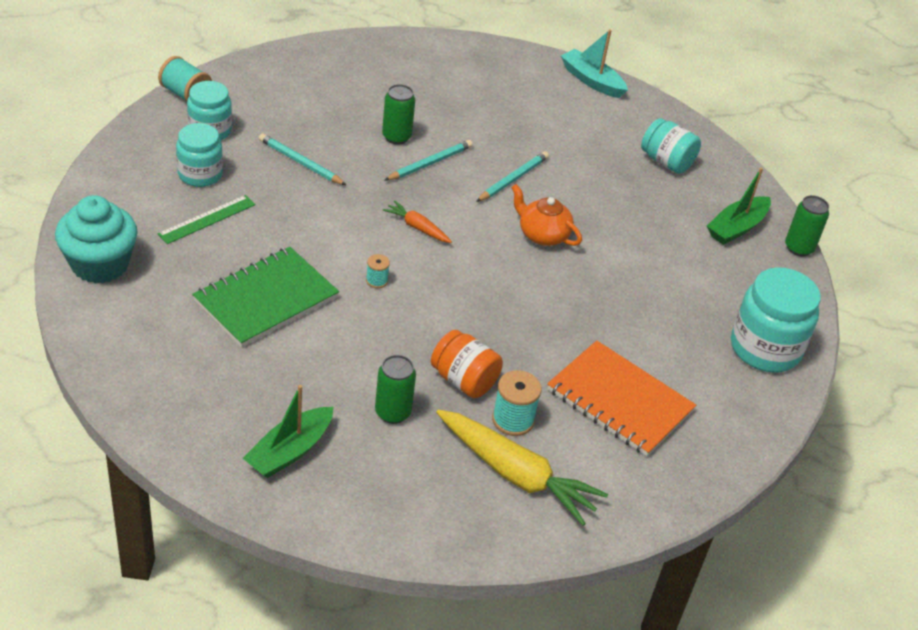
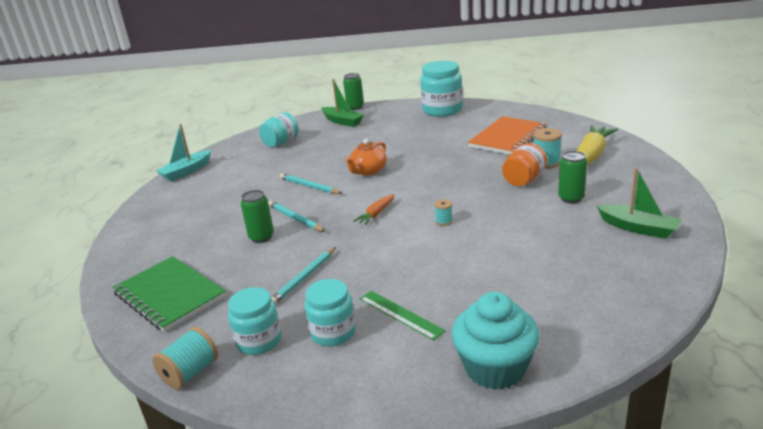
camera: 85 degrees left, 15 degrees down
green notebook [192,247,339,347] -> green notebook moved to [112,256,226,332]

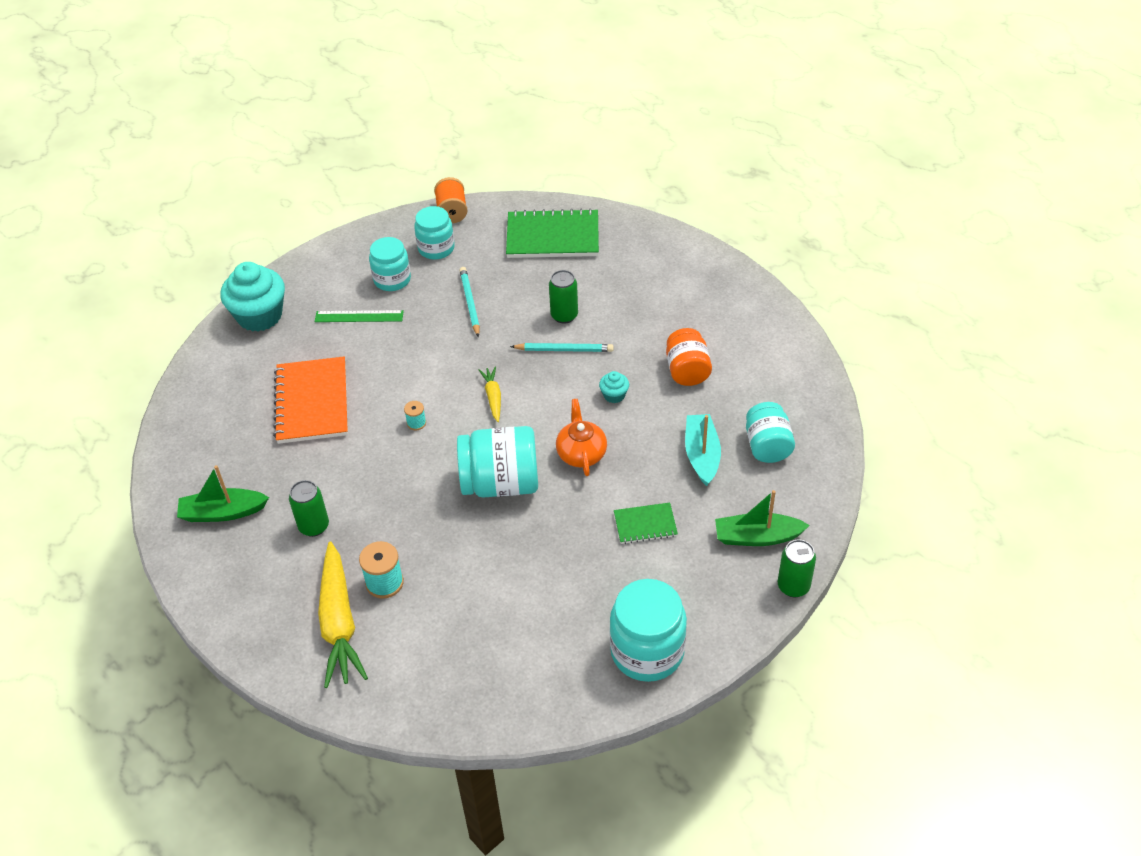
camera: 135 degrees right, 20 degrees up
turquoise spool [152,327,218,390] -> orange spool [434,177,467,223]
turquoise boat [156,124,211,181] -> turquoise boat moved to [685,414,721,486]
turquoise pencil [280,173,343,194] -> turquoise cupcake [599,371,629,403]
orange carrot [353,194,395,225] -> yellow carrot [479,367,501,422]
orange notebook [468,116,547,155] -> orange notebook moved to [273,356,348,444]
orange jar [502,143,547,186] -> orange jar moved to [666,328,712,386]
none -> turquoise jar [457,426,538,498]
none -> green notebook [614,502,678,544]

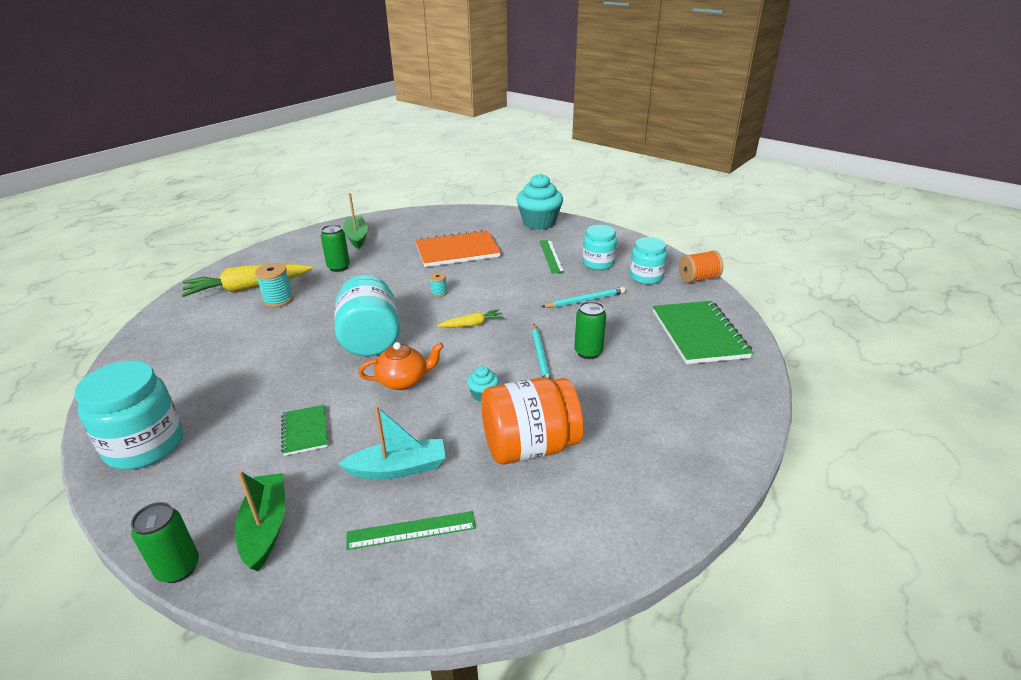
camera: 80 degrees right, 15 degrees down
orange jar [666,328,712,386] -> orange jar [481,377,583,465], size x1.54
turquoise jar [746,402,795,463] -> green ruler [346,511,476,550]

